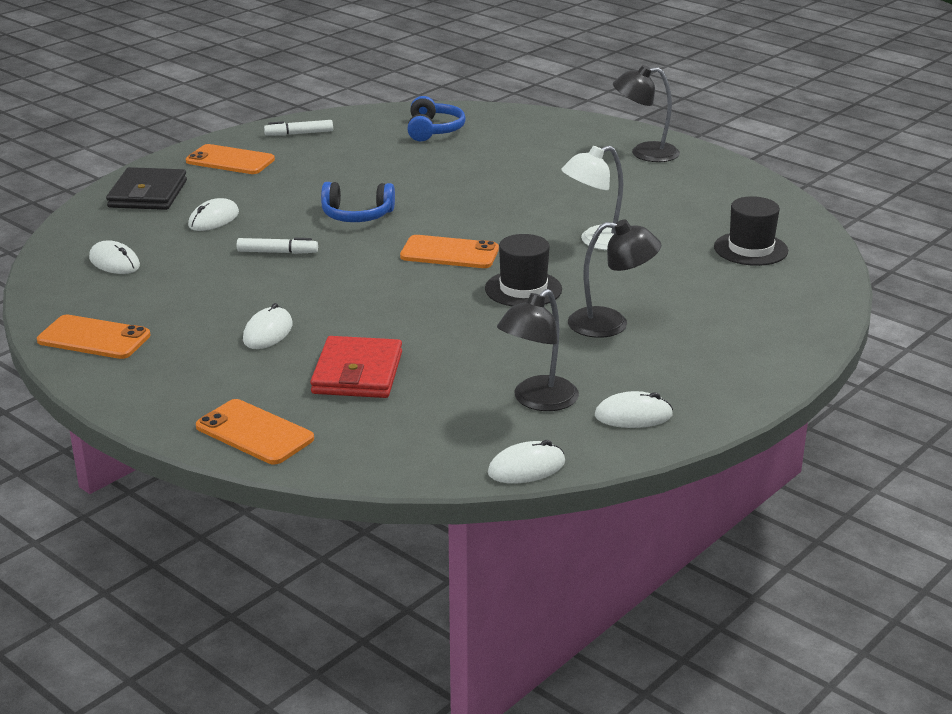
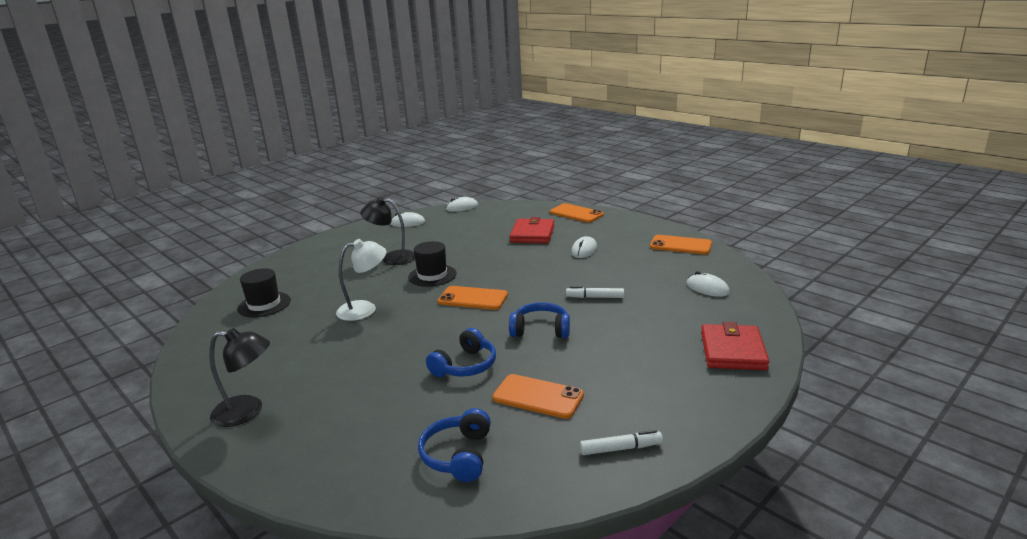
camera: 175 degrees left, 5 degrees down
black wallet [106,167,187,210] -> red wallet [701,322,769,370]
orange phone [186,144,275,174] -> orange phone moved to [492,374,584,419]
white mouse [188,198,239,231] -> none
black lamp [497,289,579,411] -> none
none -> blue headphones [426,328,496,377]

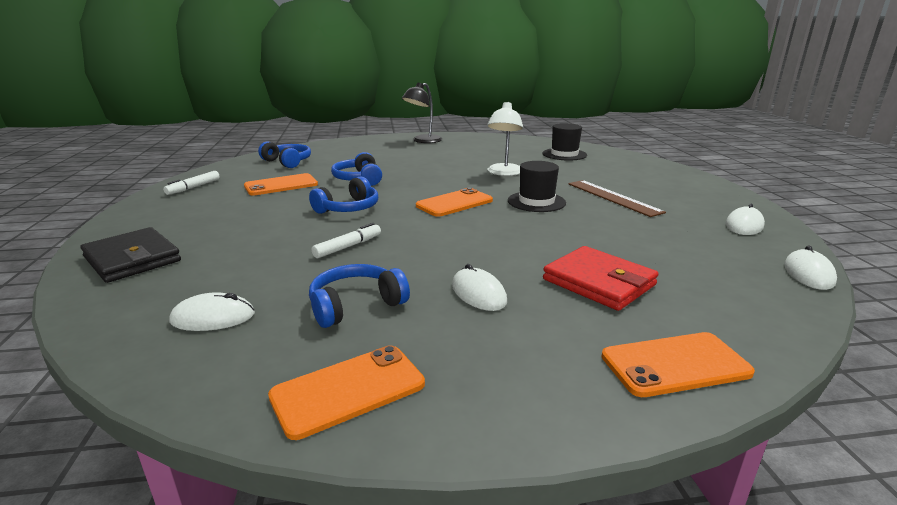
camera: 125 degrees right, 0 degrees up
black lamp [360,197,415,265] -> brown ruler [568,180,666,217]
red wallet [701,322,769,370] -> black wallet [80,227,181,283]
none -> blue headphones [309,264,410,328]

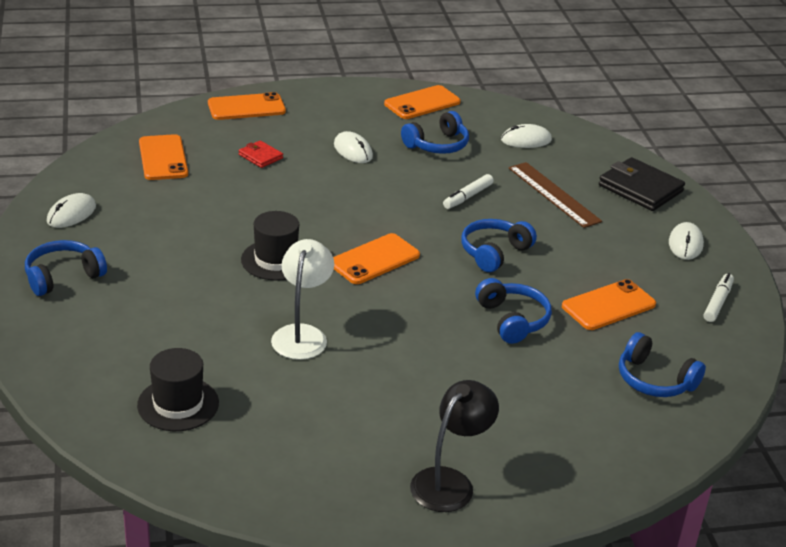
camera: 175 degrees right, 10 degrees up
red wallet [543,246,659,311] -> red wallet [239,140,283,168], size x0.53
brown ruler [568,180,666,217] -> brown ruler moved to [509,162,602,228]
white mouse [784,245,837,290] -> white mouse moved to [669,222,704,260]
none -> blue headphones [25,240,107,296]
none -> orange phone [139,134,188,180]

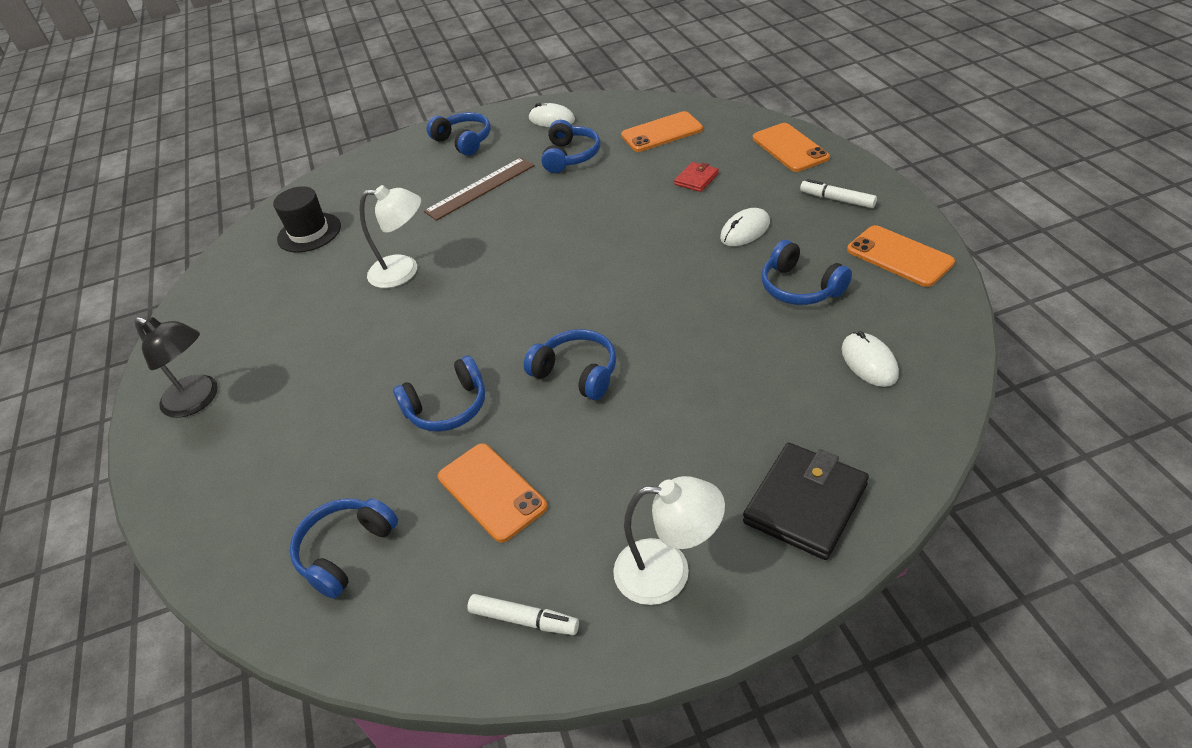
camera: 90 degrees right, 10 degrees up
black hat [241,211,299,281] -> none
orange phone [333,233,420,284] -> none
white marker [443,174,494,209] -> white marker moved to [800,179,877,208]
brown ruler [509,162,602,228] -> brown ruler moved to [424,158,535,221]
white mouse [669,222,704,260] -> white lamp [613,476,725,605]
none -> blue headphones [541,120,600,173]

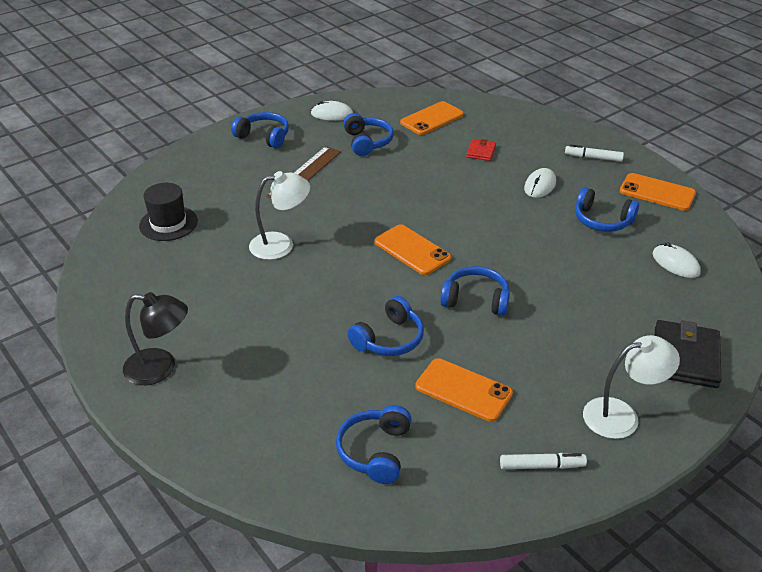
camera: 25 degrees left, 5 degrees down
orange phone [753,123,830,172] -> orange phone moved to [374,224,451,275]

